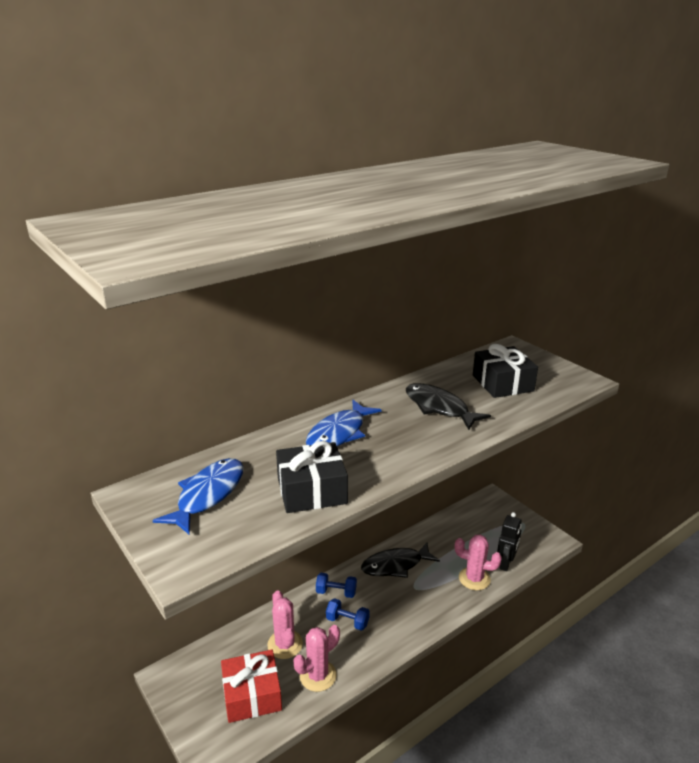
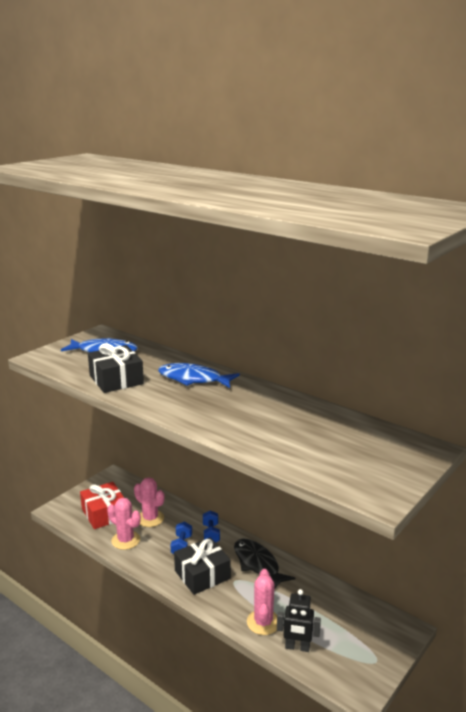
camera: 75 degrees right, 5 degrees down
pink cactus [267,590,303,659] -> pink cactus turned 75 degrees clockwise [134,477,164,527]
black fish [406,383,491,430] -> none
black gift [473,344,538,398] -> black gift moved to [174,537,231,595]

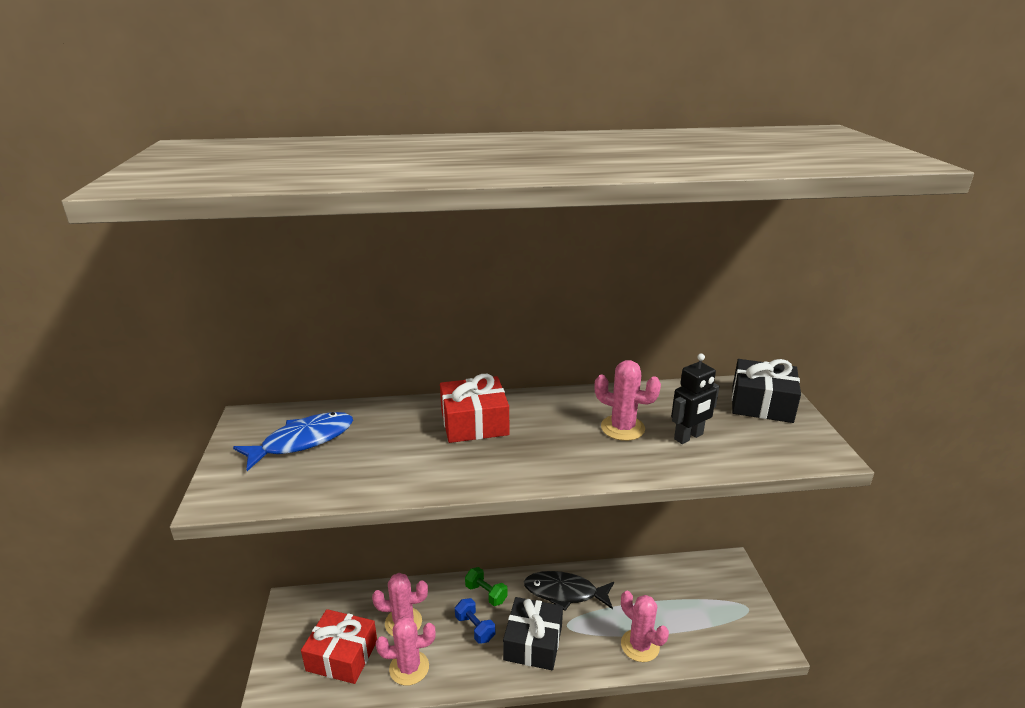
camera: 45 degrees left, 5 degrees up
black gift [88,343,144,393] -> black gift moved to [732,359,801,423]
blue fish [158,363,240,388] -> red gift [440,374,509,443]
blue dumbbell [203,510,220,543] -> green dumbbell [465,567,508,606]
black robot [277,589,321,652] -> black robot moved to [671,354,719,444]
none -> pink cactus [594,360,661,441]

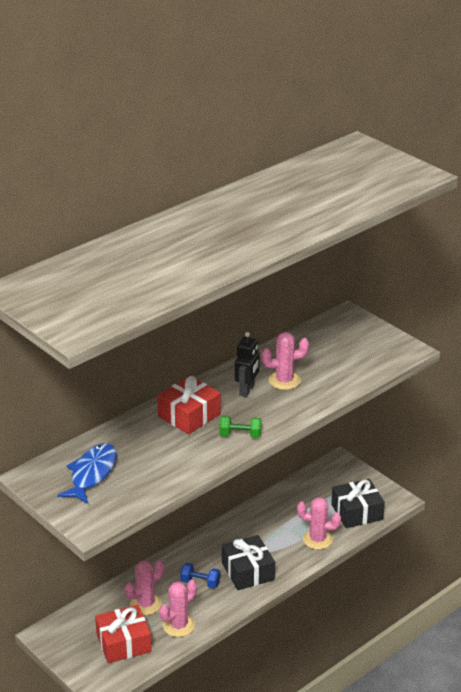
camera: 35 degrees left, 5 degrees up
green dumbbell [465,567,508,606] -> green dumbbell moved to [219,416,261,438]
black fish [524,571,614,611] -> none
black robot [671,354,719,444] -> black robot moved to [235,332,260,397]
black gift [732,359,801,423] -> black gift moved to [331,479,385,528]

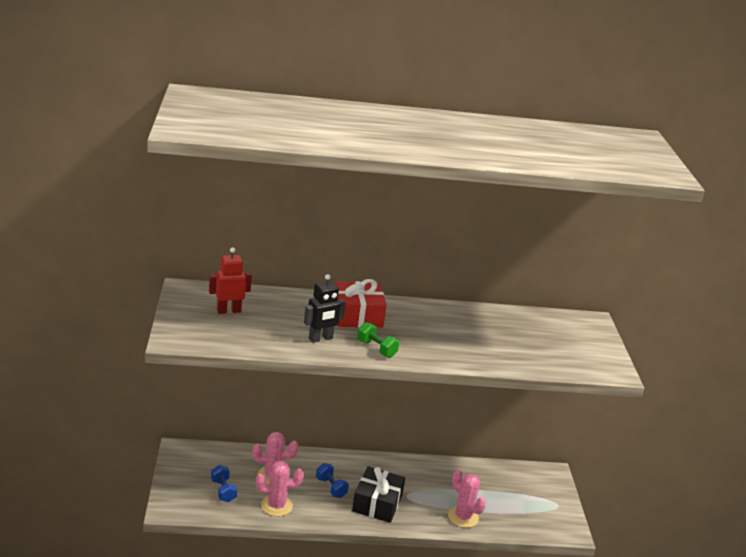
camera: 35 degrees right, 5 degrees down
blue fish [57,443,117,504] -> red robot [209,247,252,314]
red gift [95,605,152,663] -> blue dumbbell [211,465,237,502]
black robot [235,332,260,397] -> black robot moved to [304,274,346,343]
pink cactus [262,332,309,390] -> none
black gift [331,479,385,528] -> none

